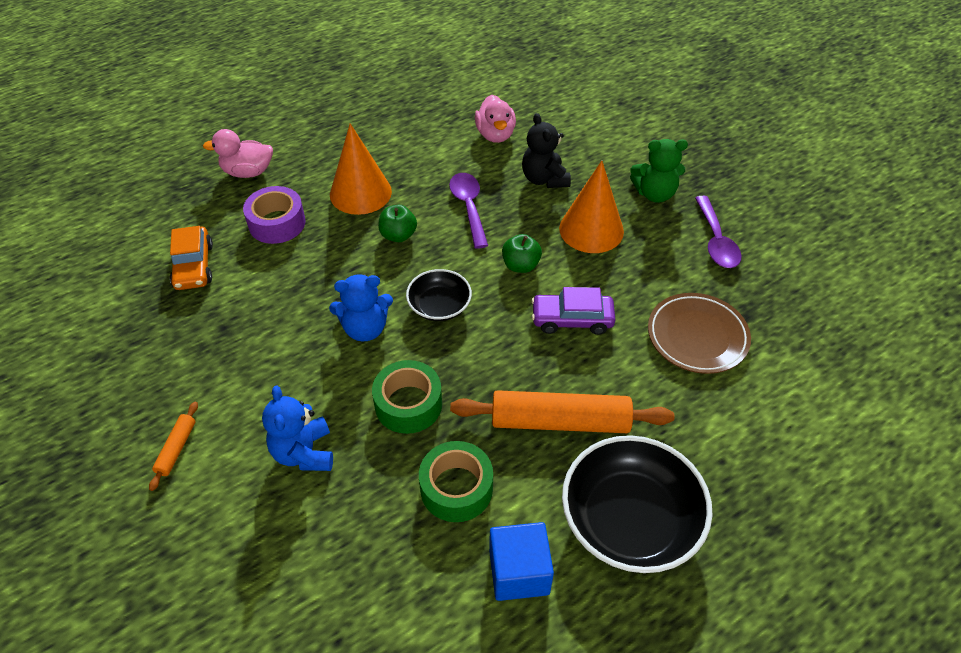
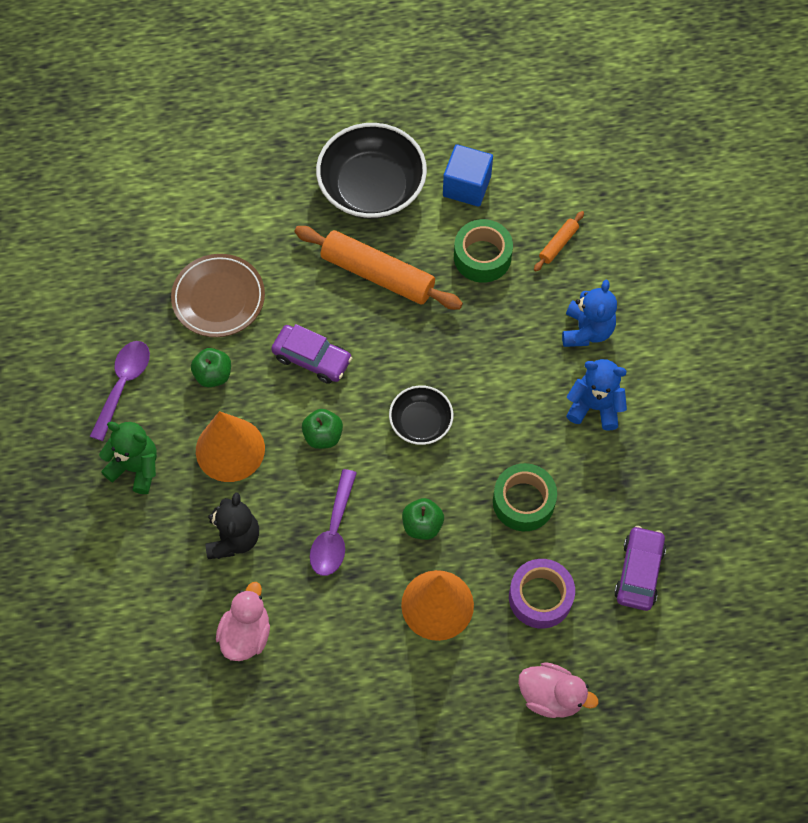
camera: 155 degrees left, 15 degrees up
orange rolling pin [149,402,198,491] -> orange rolling pin moved to [534,211,584,271]
orange car [170,226,213,290] -> purple car [614,526,666,611]
blue teddy bear [329,274,393,341] -> blue teddy bear moved to [566,359,627,431]
green tape [372,360,442,434] -> green tape moved to [493,463,557,531]
none -> green apple [191,348,231,387]

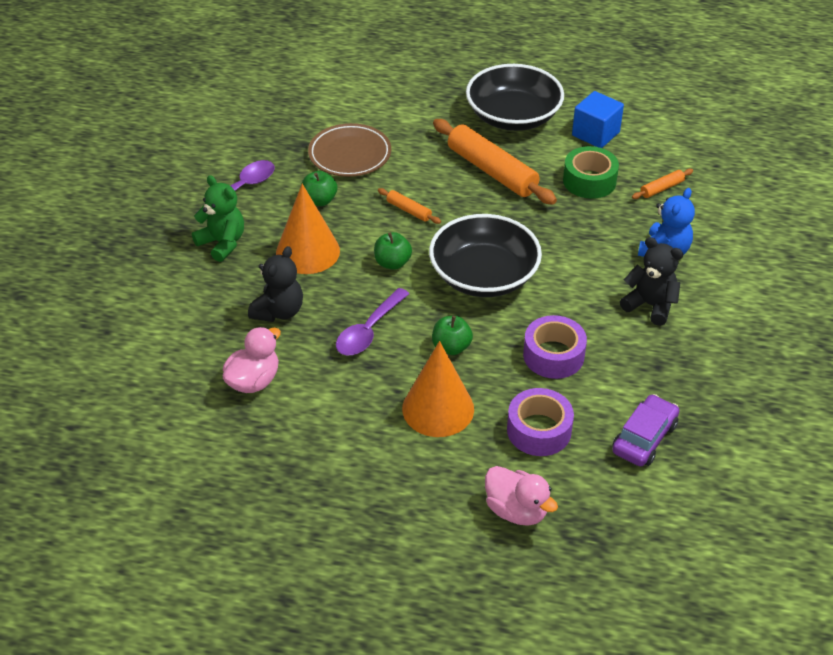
camera: 20 degrees right, 20 degrees down
purple car [271,324,352,384] -> orange rolling pin [378,188,441,224]
black bowl [389,385,453,445] -> black bowl [429,214,542,297], size x1.83
green tape [493,463,557,531] -> purple tape [523,315,587,379]
blue teddy bear [566,359,627,431] -> black teddy bear [620,237,683,326]

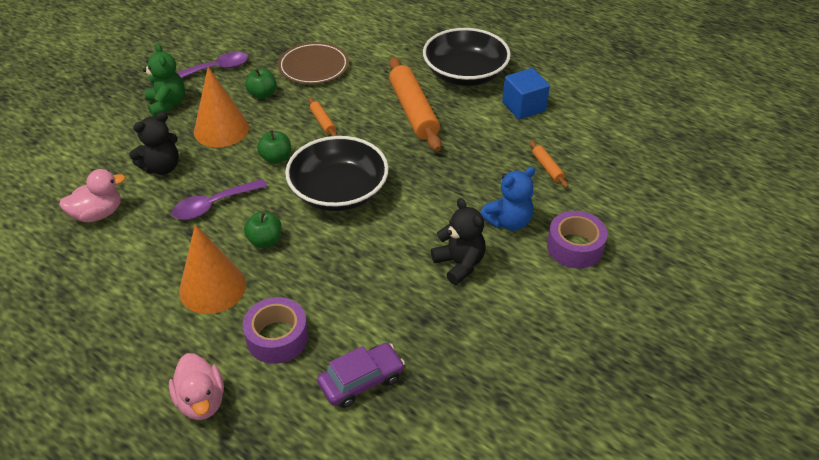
camera: 25 degrees right, 0 degrees up
purple tape [523,315,587,379] -> purple tape moved to [547,211,607,269]
green tape [563,146,619,199] -> none
orange rolling pin [632,169,693,199] -> orange rolling pin turned 75 degrees clockwise [529,141,569,188]

